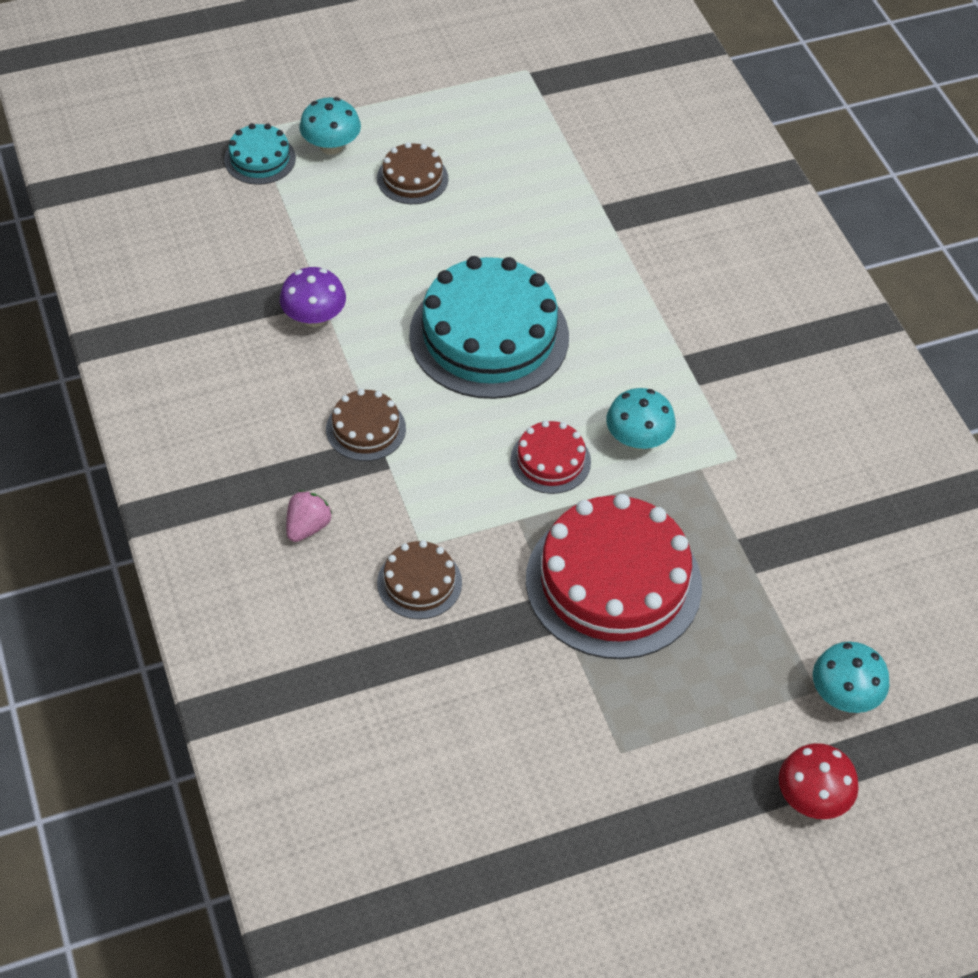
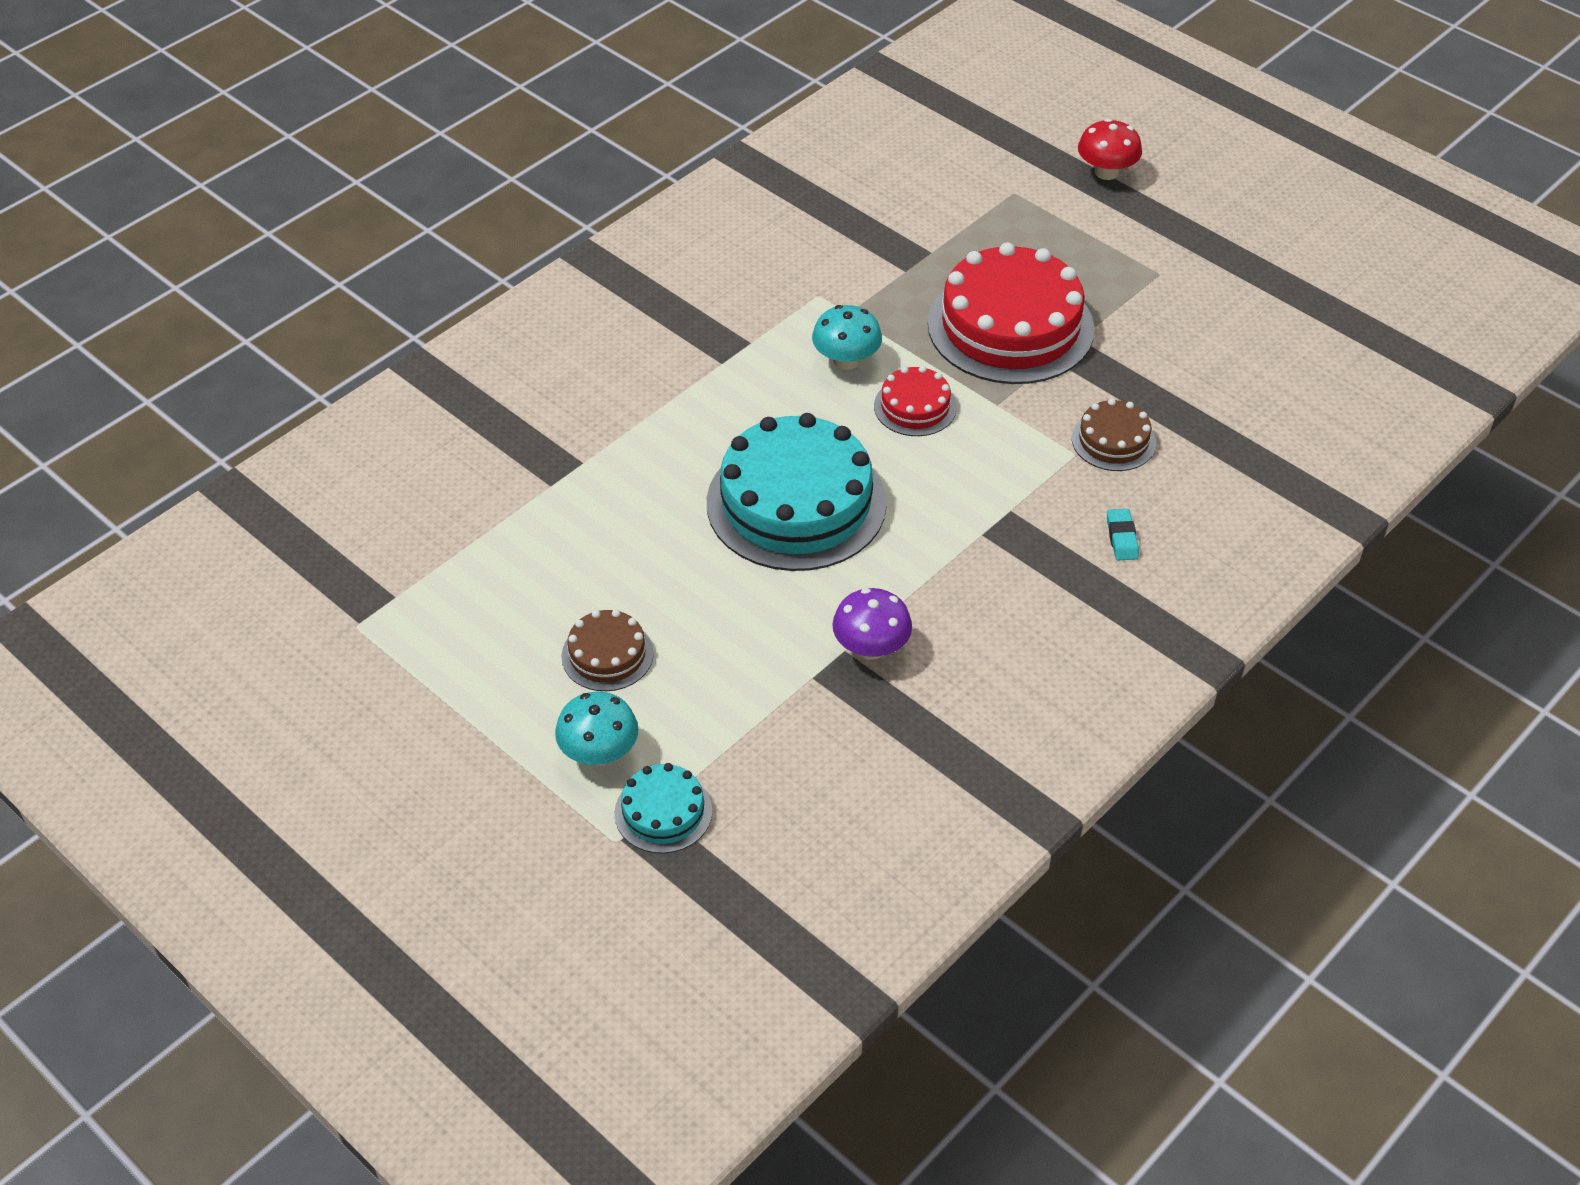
camera: 115 degrees left, 5 degrees down
pink strawberry [286,490,332,542] -> turquoise eraser [1107,509,1139,560]
brown cake [326,389,406,461] -> none
turquoise mushroom [813,642,889,713] -> none

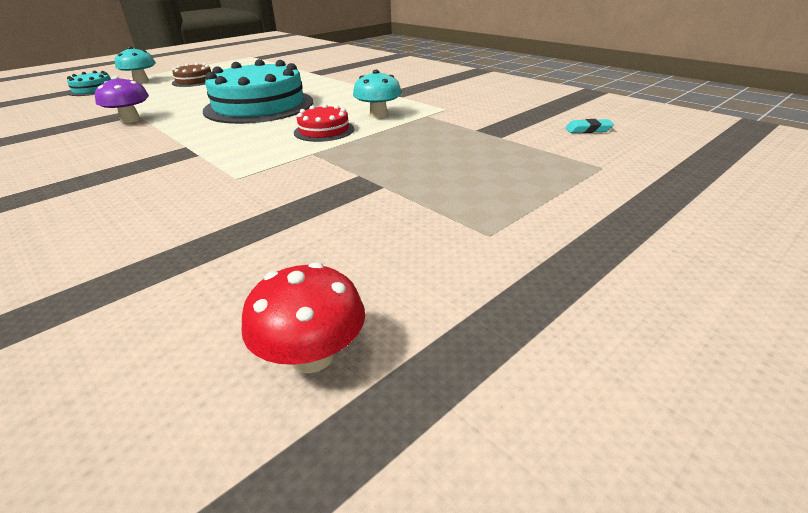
camera: 95 degrees right, 15 degrees down
red cake [928,242,1095,384] -> none
brown cake [1072,398,1156,471] -> none
red mushroom [1078,119,1142,180] -> red mushroom moved to [242,262,365,373]
turquoise eraser [1107,509,1139,560] -> turquoise eraser moved to [565,119,614,133]

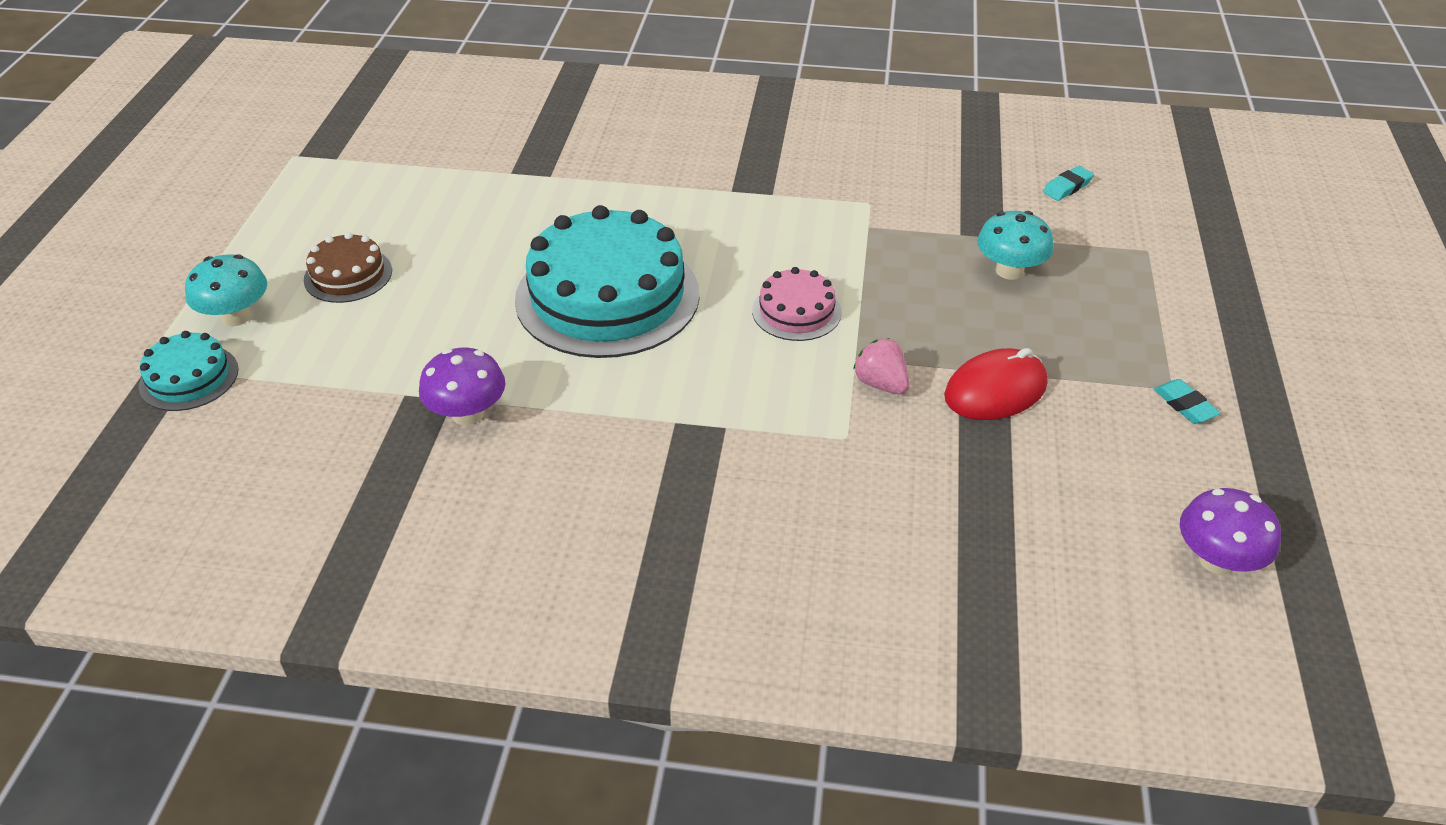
camera: 40 degrees left, 10 degrees up
red mushroom [242,262,365,373] -> purple mushroom [1180,488,1281,575]
red cake [294,104,354,142] -> pink cake [752,267,842,341]
turquoise mushroom [353,70,402,118] -> turquoise mushroom moved to [977,211,1054,280]
none -> pink strawberry [853,338,910,394]
none -> red mouse [944,348,1047,420]
none -> turquoise eraser [1154,379,1221,424]

